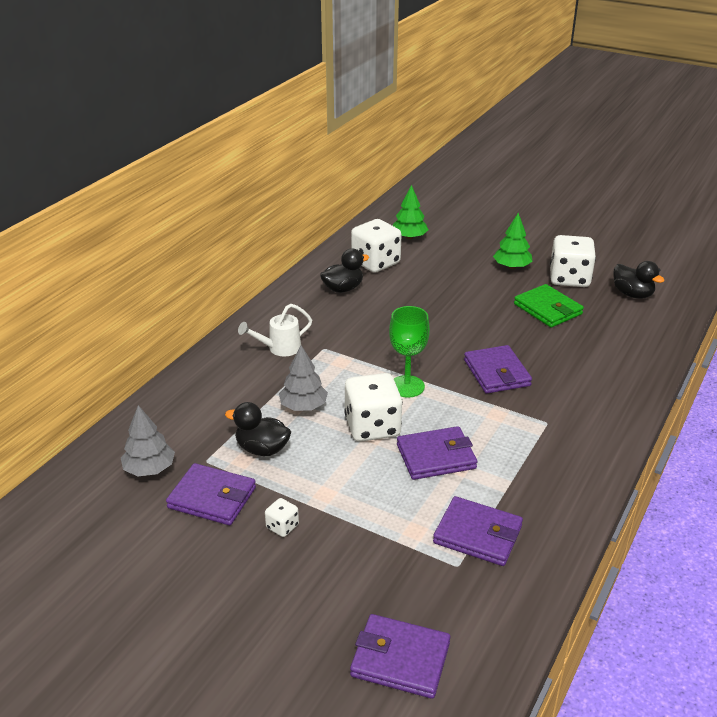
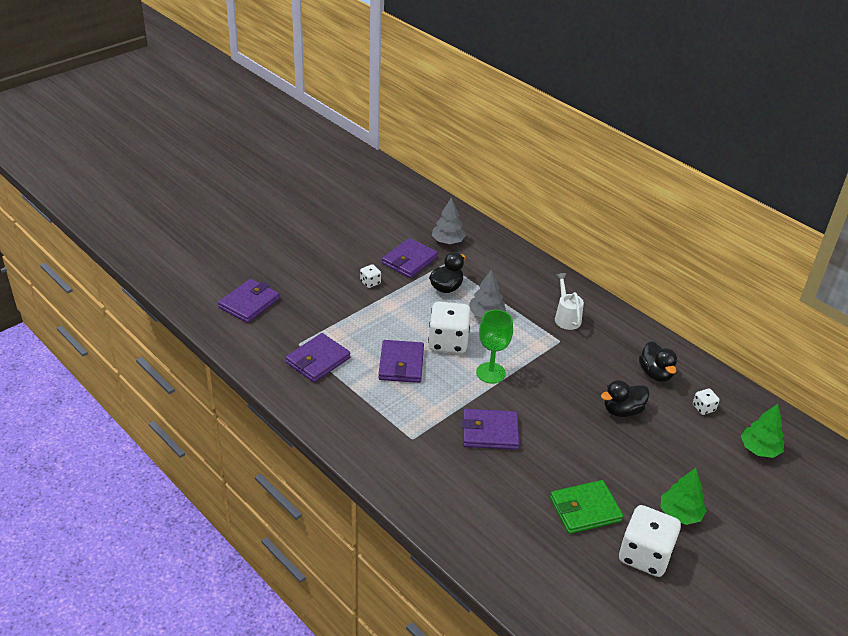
camera: 105 degrees right, 5 degrees up
white dice [351,219,401,273] -> white dice [693,388,719,415], size x0.46
black duck [613,261,665,299] -> black duck moved to [601,380,650,417]

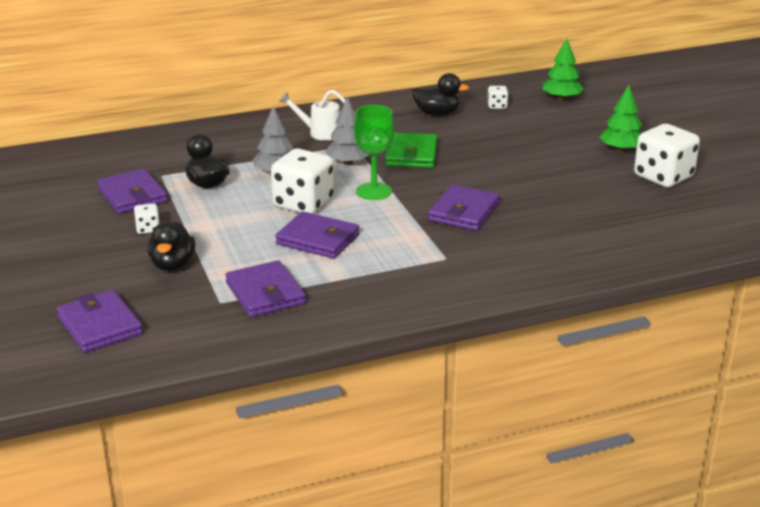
camera: 65 degrees left, 10 degrees down
grey tree [432,197,466,244] -> grey tree moved to [325,96,369,165]
green wallet [550,480,623,534] -> green wallet moved to [385,133,437,168]
black duck [601,380,650,417] -> black duck moved to [148,221,195,271]

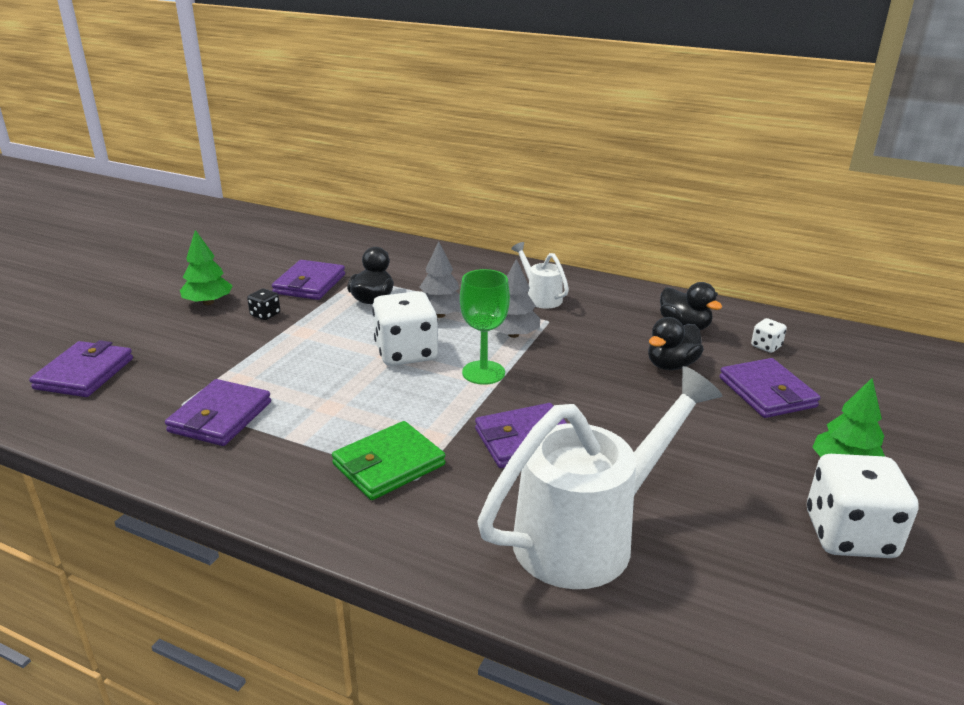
camera: 45 degrees right, 0 degrees up
white dice [134,203,160,234] -> black dice [247,289,280,320]
black duck [148,221,195,271] -> black duck moved to [648,317,704,370]
purple wallet [275,211,359,259] -> purple wallet moved to [720,358,820,418]
green wallet [385,133,437,168] -> green wallet moved to [332,421,445,500]
green tree [542,38,584,100] -> green tree moved to [180,230,233,305]
none -> white watering can [478,366,722,589]

